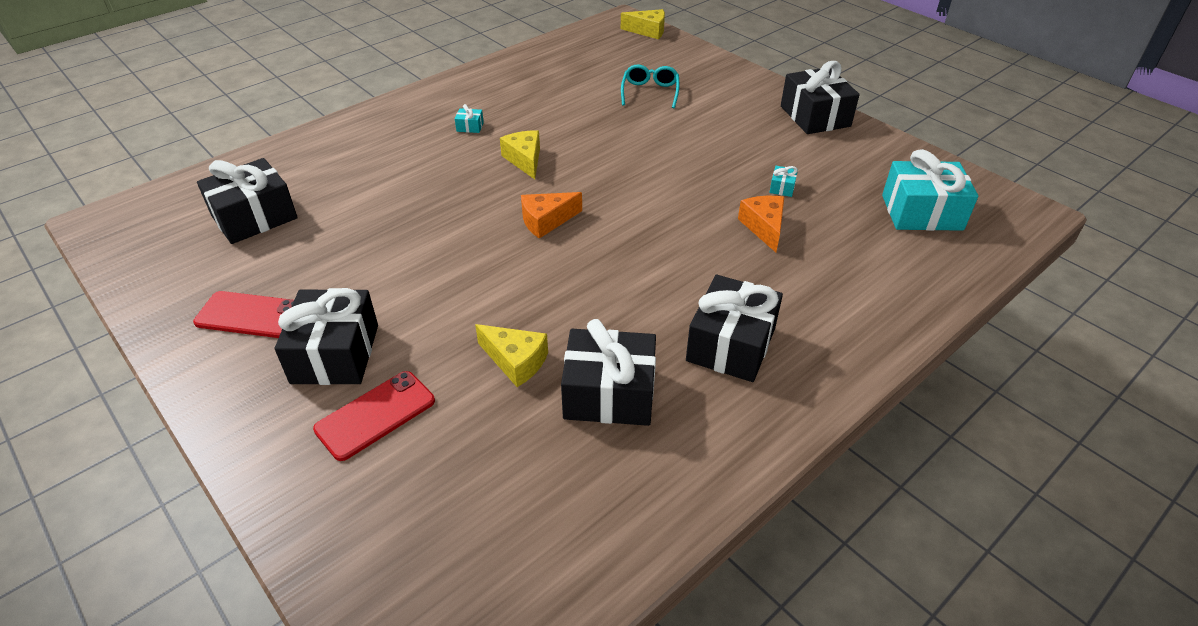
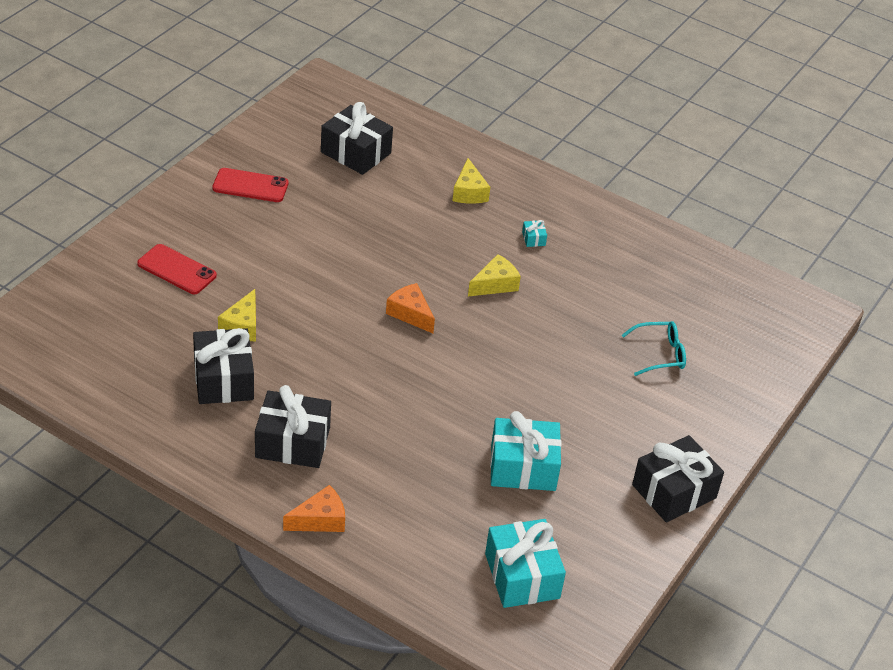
camera: 70 degrees right, 0 degrees up
red phone [193,291,294,338] -> red phone turned 75 degrees counterclockwise [212,168,289,202]
black gift [275,288,378,385] -> none
yellow cheese [621,9,665,39] -> yellow cheese moved to [453,158,490,204]
orange cheese [738,196,784,252] -> orange cheese moved to [283,485,345,532]
turquoise gift [769,166,798,197] -> turquoise gift [490,411,562,491], size x2.48

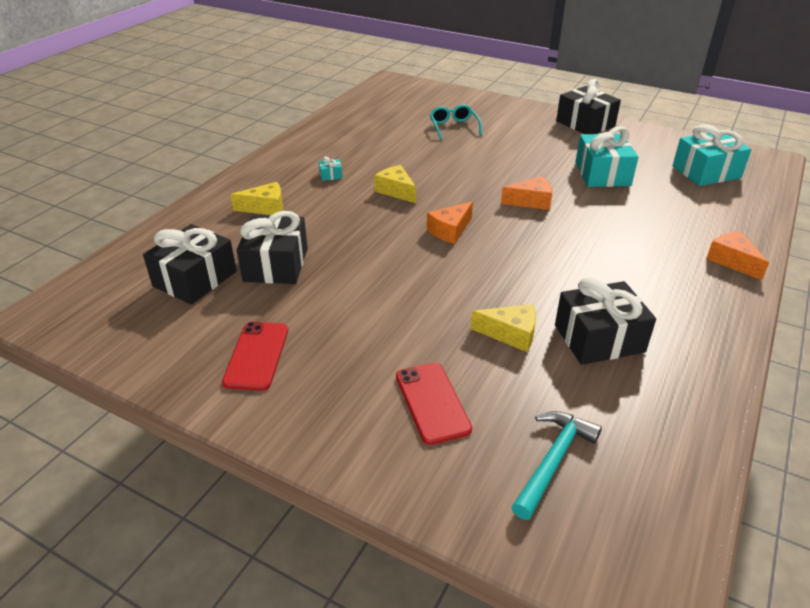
camera: 90 degrees left, 5 degrees down
red phone [137,244,217,294] -> red phone turned 45 degrees counterclockwise [396,362,472,445]
black gift [255,385,331,468] -> black gift moved to [237,211,308,284]
none -> orange cheese [501,176,552,210]
none -> turquoise hammer [512,411,602,520]

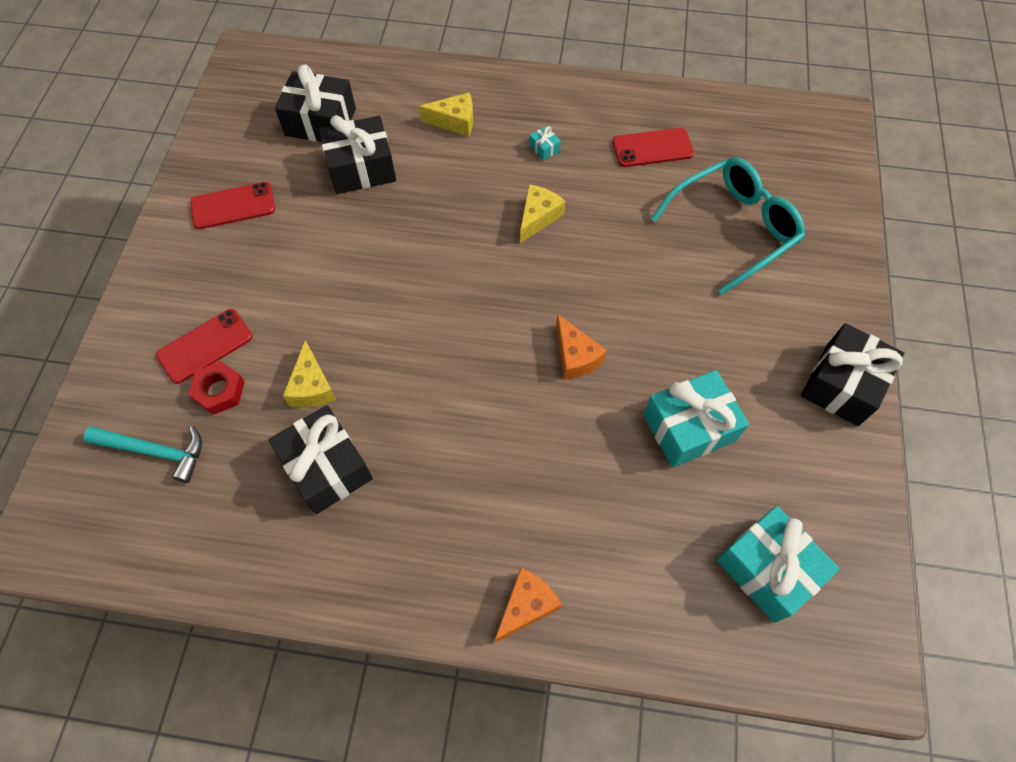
camera: 70 degrees right, 25 degrees up
yellow cheese [230,182,283,215] -> yellow cheese turned 60 degrees counterclockwise [419,93,473,136]
orange cheese [427,201,473,244] -> none
turquoise glasses [430,104,482,139] -> turquoise glasses [651,157,805,295], size x1.82
none -> red nut [188,361,245,415]
none -> red phone [612,128,694,167]

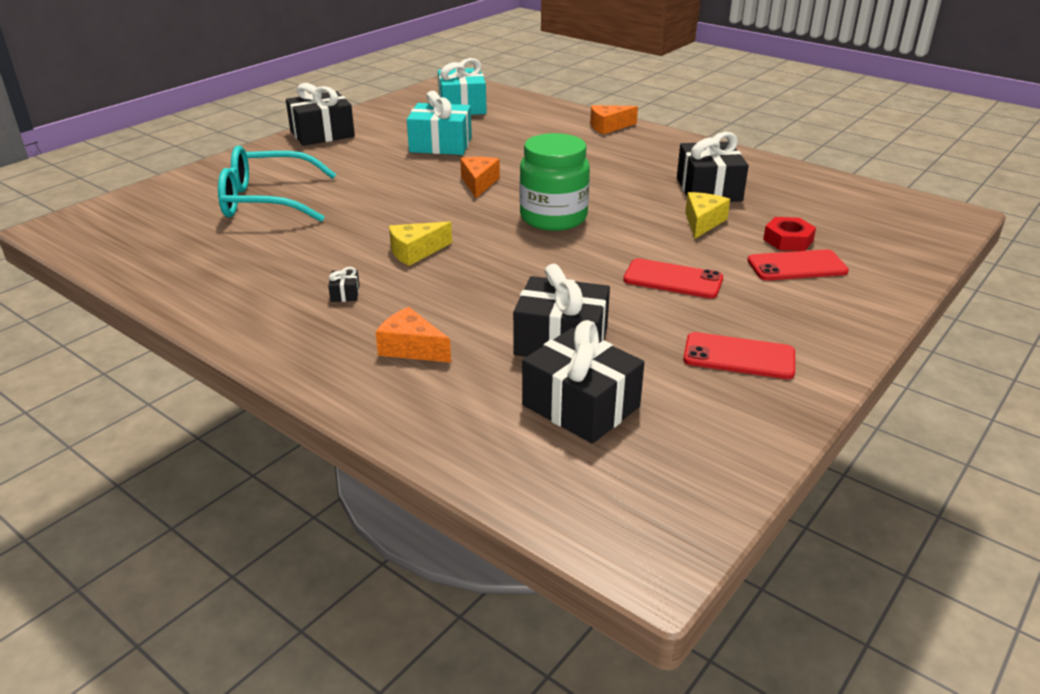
camera: 150 degrees left, 30 degrees down
turquoise hammer [84,426,202,483] -> none
yellow cheese [419,93,473,136] -> orange cheese [376,307,451,363]
turquoise gift [529,126,561,161] -> black gift [328,267,360,302]
red phone [612,128,694,167] -> red phone moved to [623,258,723,299]
none -> green jar [519,133,590,231]

